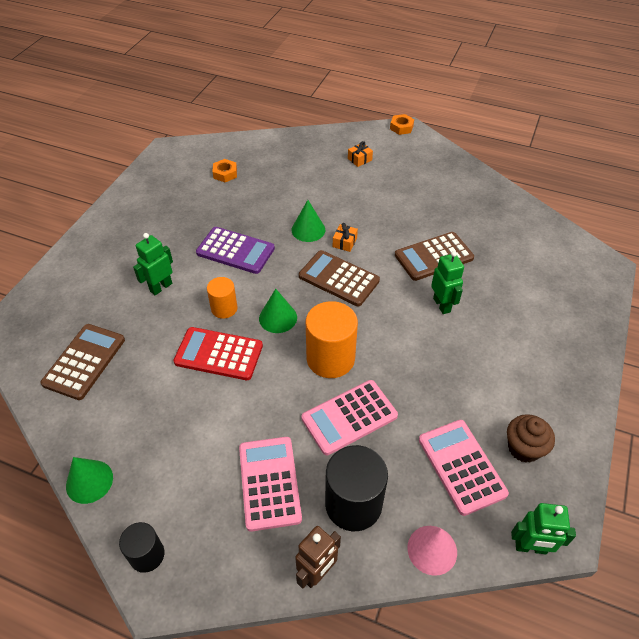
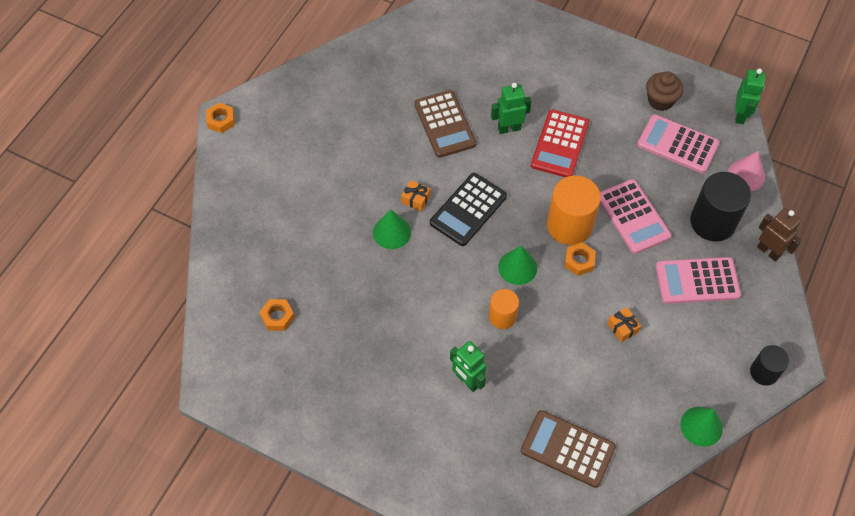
camera: 85 degrees left, 10 degrees up
red calculator [173,327,263,380] -> red calculator moved to [531,110,589,177]
purple calculator [196,227,275,274] -> none
brown calculator [299,250,380,306] -> black calculator [430,173,507,246]
orange gift [348,141,373,167] -> orange gift moved to [607,307,641,342]
pink calculator [419,420,509,516] -> pink calculator turned 45 degrees clockwise [637,114,719,173]
none -> orange nut [564,242,596,276]

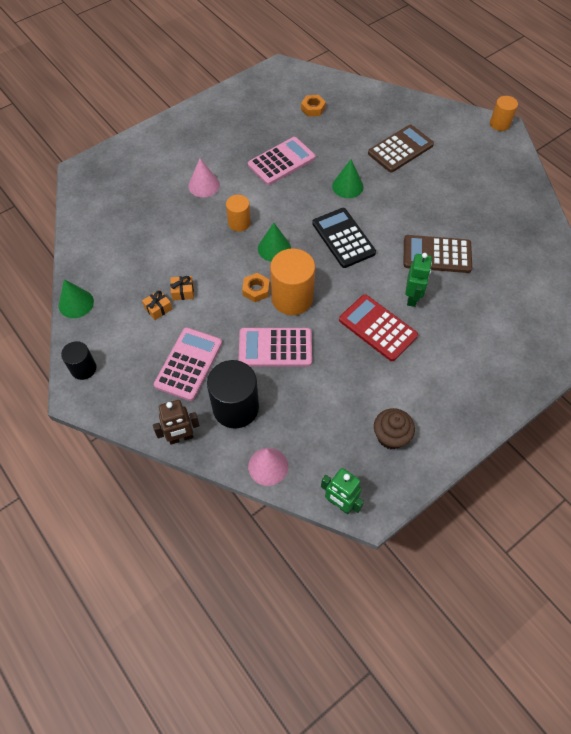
camera: 115 degrees right, 0 degrees up
orange nut [206,103,235,133] -> orange cylinder [490,96,518,131]
orange gift [401,180,431,212] -> orange gift moved to [142,290,172,320]
green robot [450,341,486,392] -> pink cone [188,158,220,197]
brown calculator [520,410,616,488] -> brown calculator moved to [368,125,434,173]
pink calculator [637,114,719,173] -> pink calculator moved to [248,137,315,185]

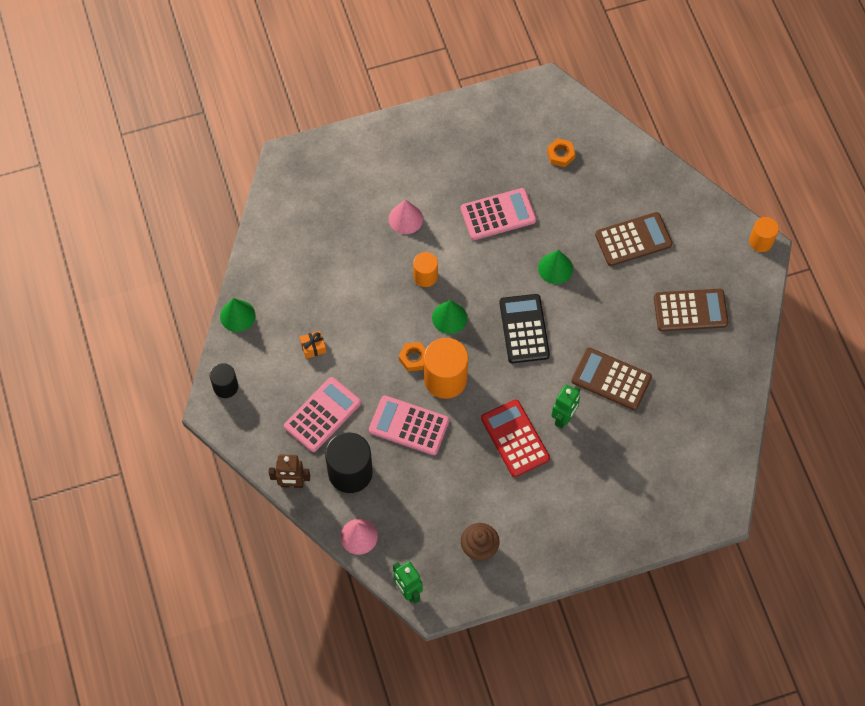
camera: 20 degrees right, 5 degrees up
orange gift [170,276,194,300] -> none
none -> brown calculator [654,289,729,331]

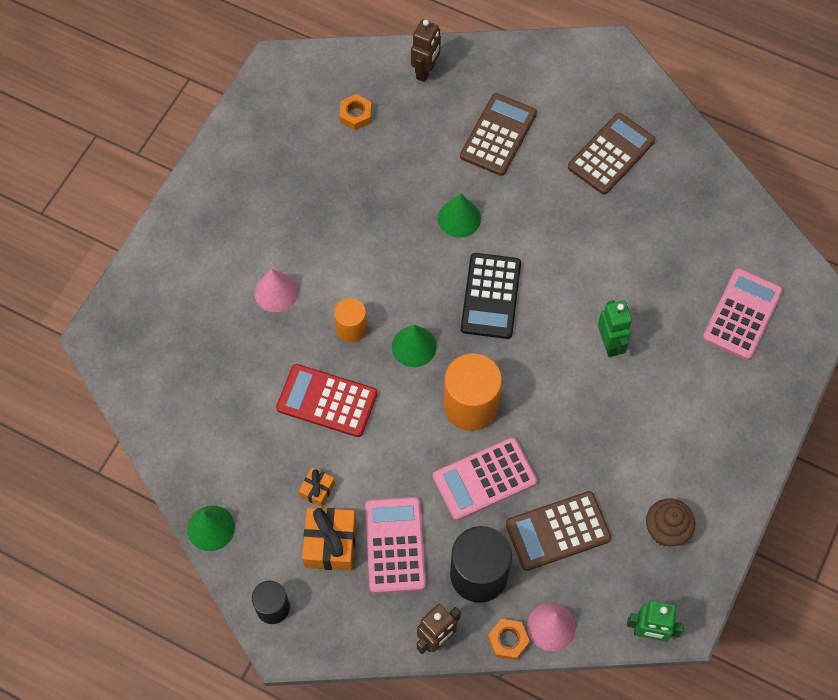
camera: 45 degrees left, 0 degrees up
orange nut [399,342,426,371] -> orange nut moved to [488,619,530,660]
pink calculator [461,188,536,240] -> pink calculator moved to [703,268,783,360]
red calculator [481,399,550,477] -> red calculator moved to [276,364,378,437]
black calculator [499,294,550,363] -> black calculator turned 120 degrees counterclockwise [461,253,521,339]
brown calculator [571,348,652,410] -> brown calculator moved to [506,491,611,571]
orange cylinder [749,217,779,252] -> none
none -> orange gift [302,508,356,571]
none -> brown robot [411,19,441,82]

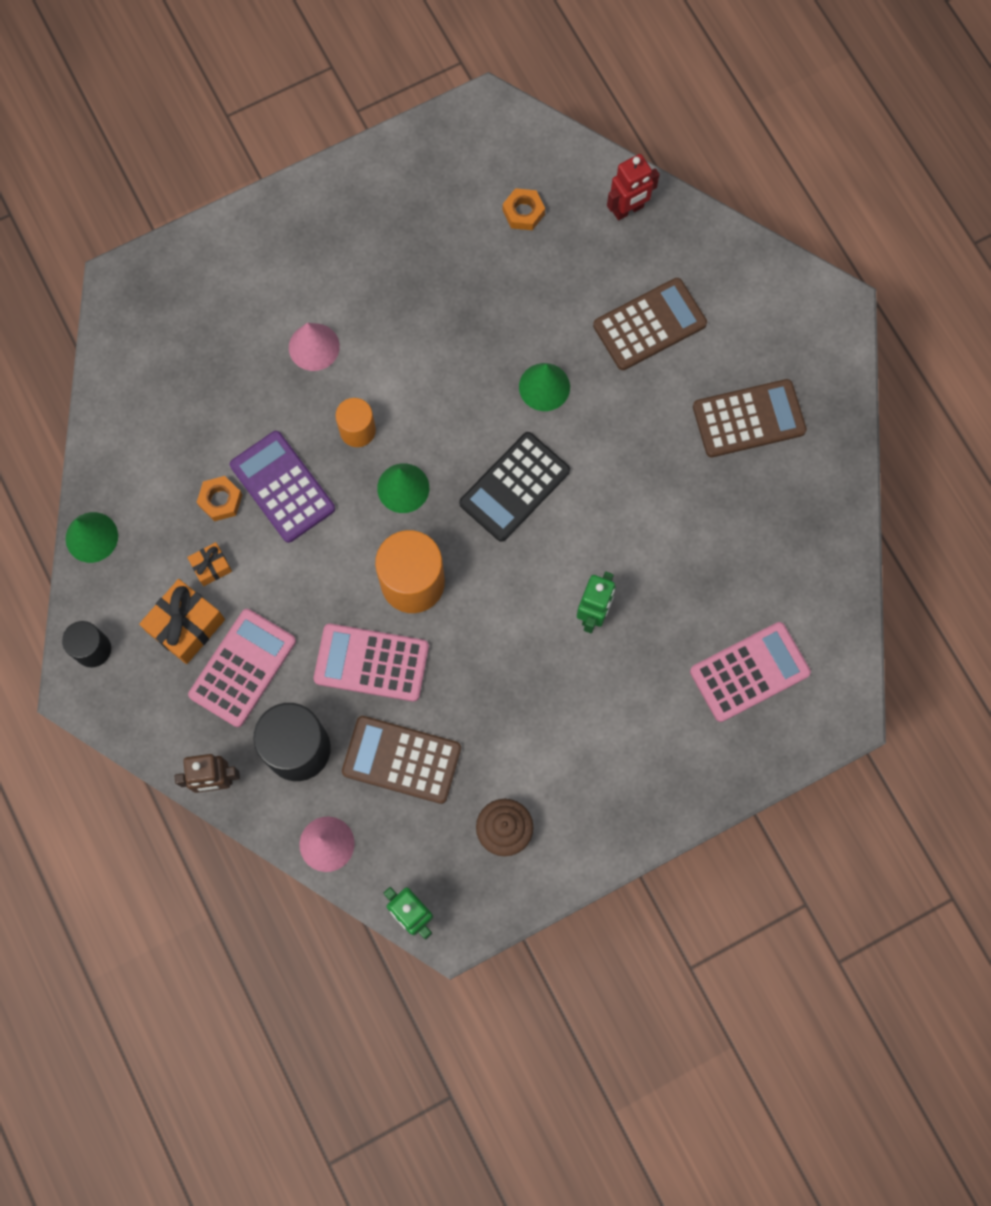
camera: 35 degrees right, 10 degrees up
red calculator [276,364,378,437] -> purple calculator [230,431,335,543]
brown robot [411,19,441,82] -> red robot [607,154,660,220]
orange nut [488,619,530,660] -> orange nut moved to [197,476,242,521]

